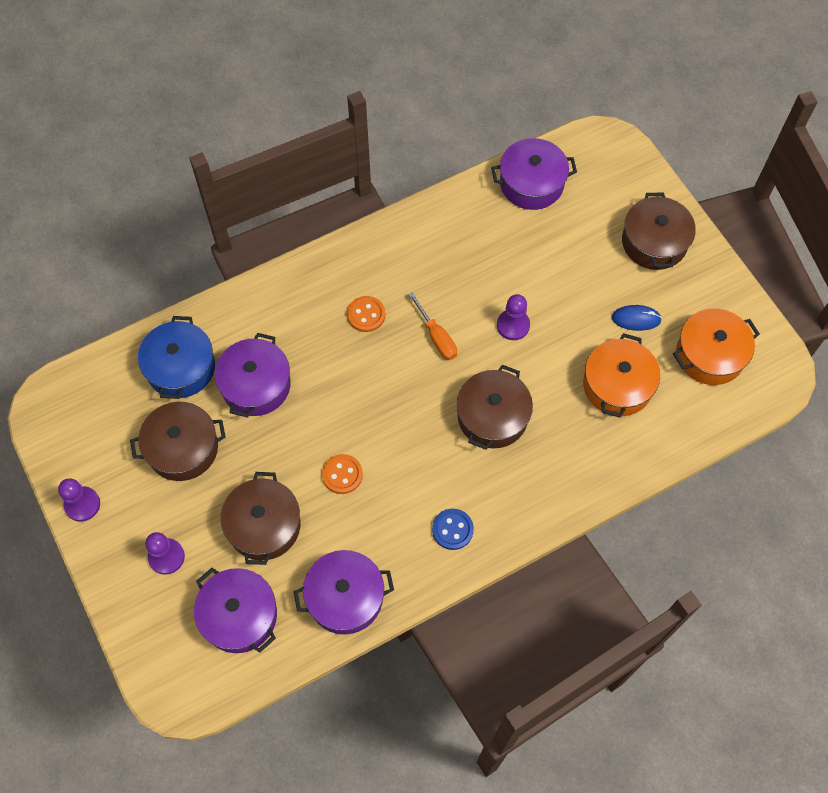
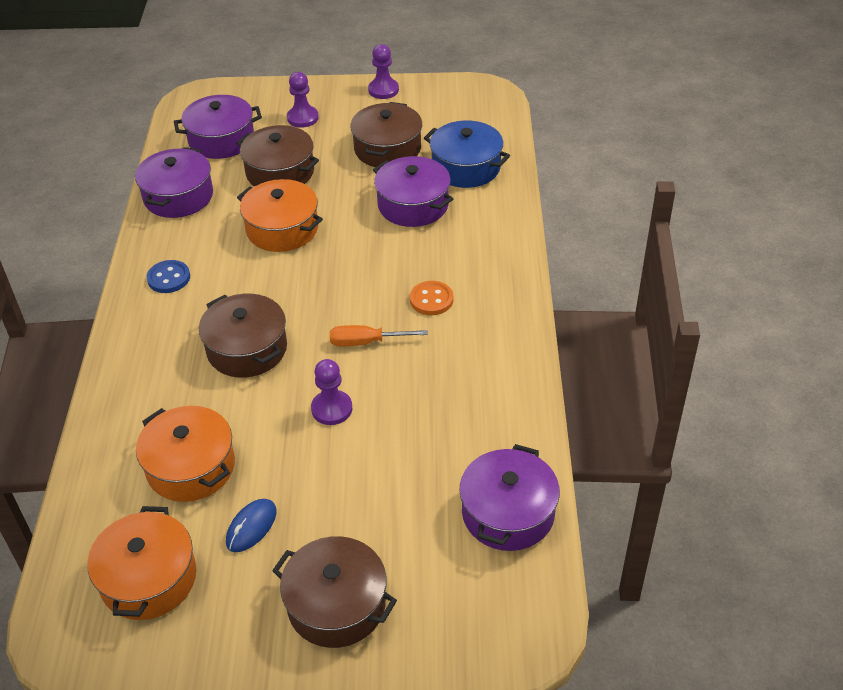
camera: 120 degrees right, 20 degrees down
orange button [322,454,363,494] -> orange pot [237,179,323,252]

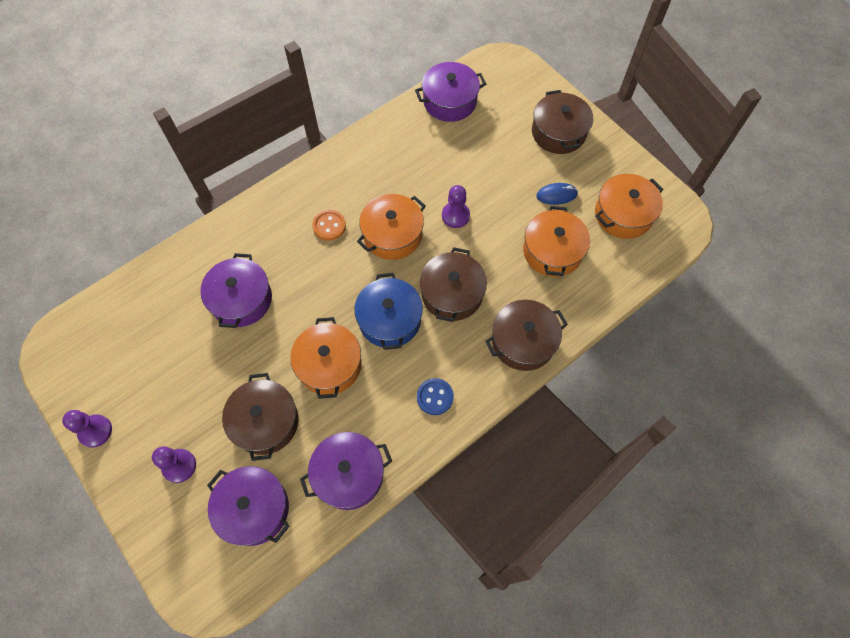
camera: 130 degrees left, 20 degrees up
orange screwdriver [330,325,428,346] -> orange pot [357,194,426,260]
brown pot [351,102,422,167] -> brown pot moved to [485,300,568,371]
blue pot [424,120,510,188] -> blue pot moved to [354,273,423,350]

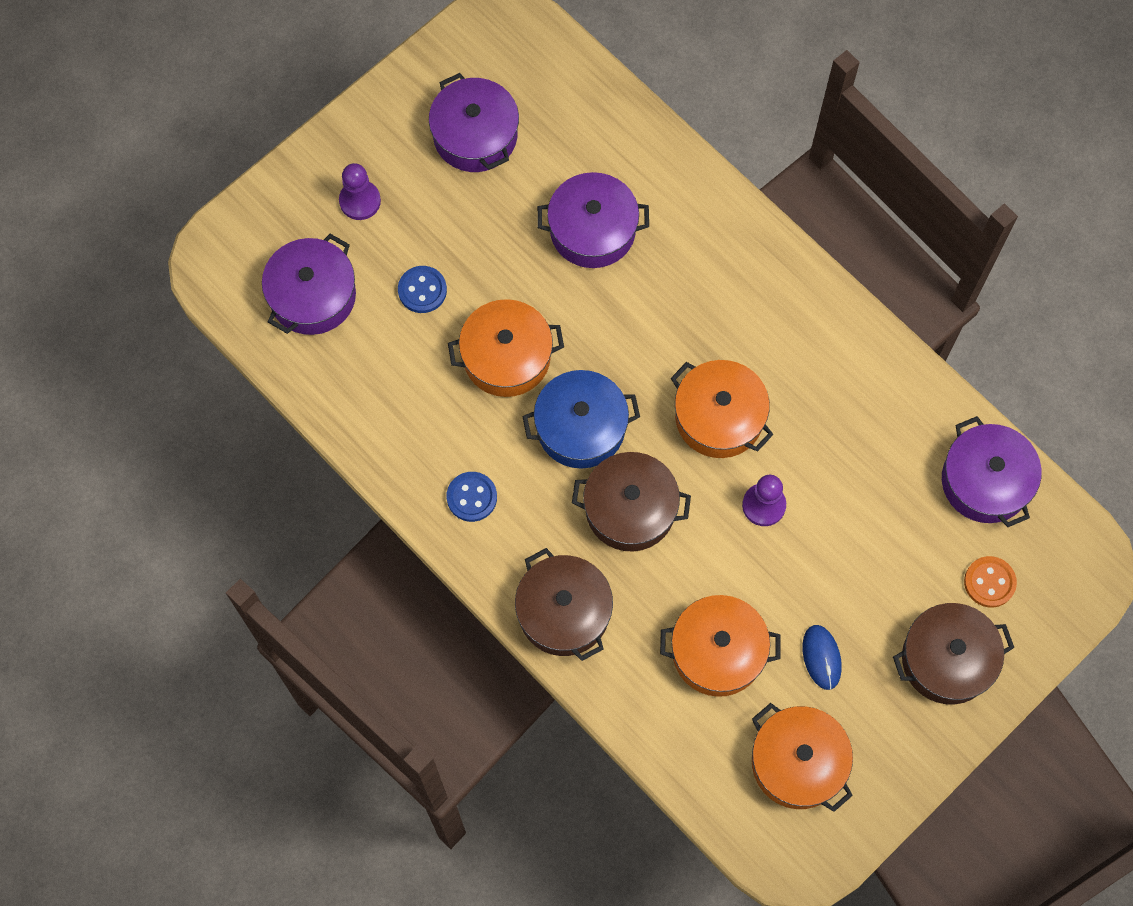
camera: 85 degrees right, 5 degrees up
purple pawn [62,410,112,448] -> none
brown pot [222,373,299,461] -> blue button [398,266,447,313]
purple pot [300,432,392,510] -> purple pot moved to [429,73,519,172]
orange button [312,210,346,241] -> orange button moved to [964,556,1017,608]

